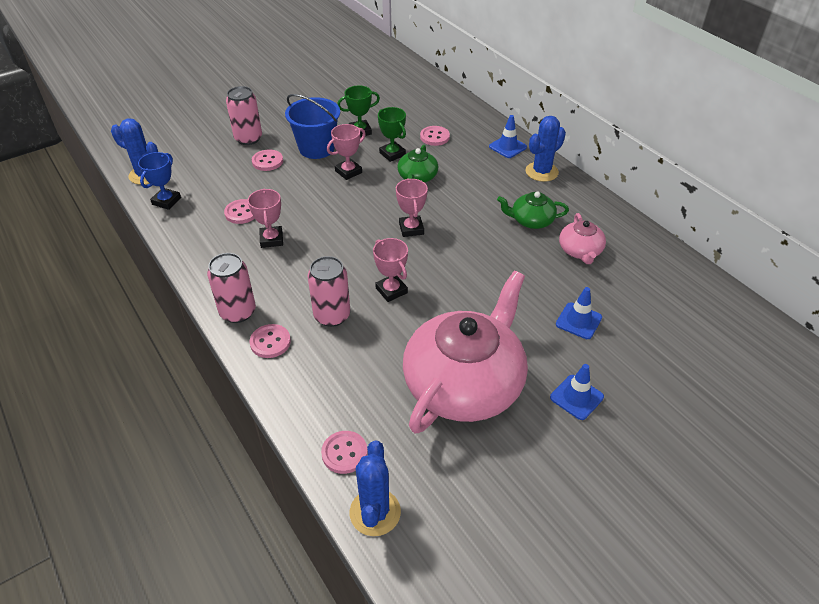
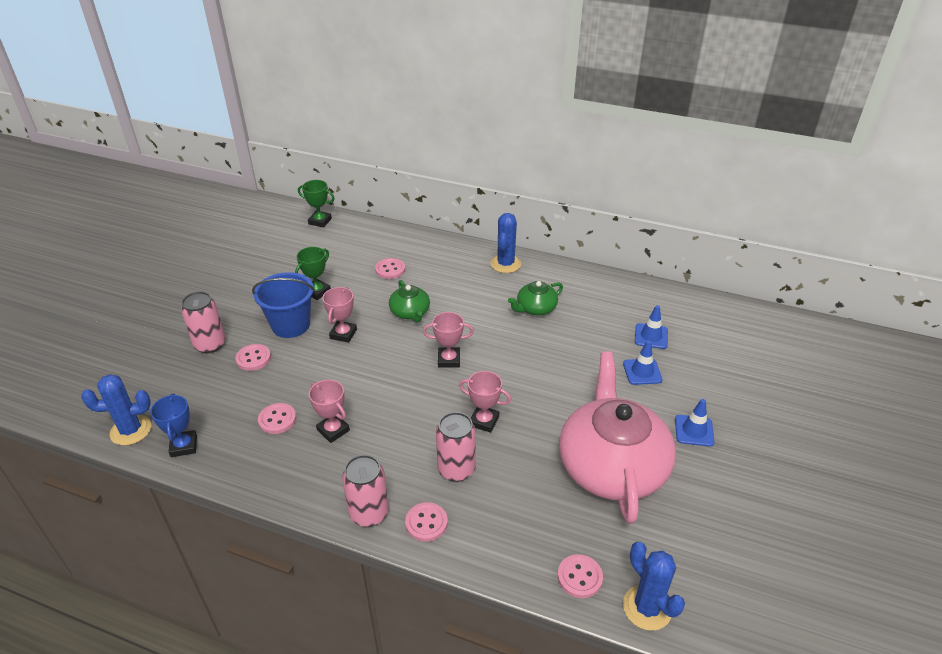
camera: 35 degrees left, 5 degrees down
green trophy [378,107,406,162] -> green trophy moved to [298,180,335,227]
pink trophy [396,178,428,237] -> pink trophy turned 45 degrees counterclockwise [423,312,474,368]
blue traffic cone [489,115,527,158] -> blue traffic cone moved to [635,305,668,349]
pink teapot [559,213,606,264] -> none

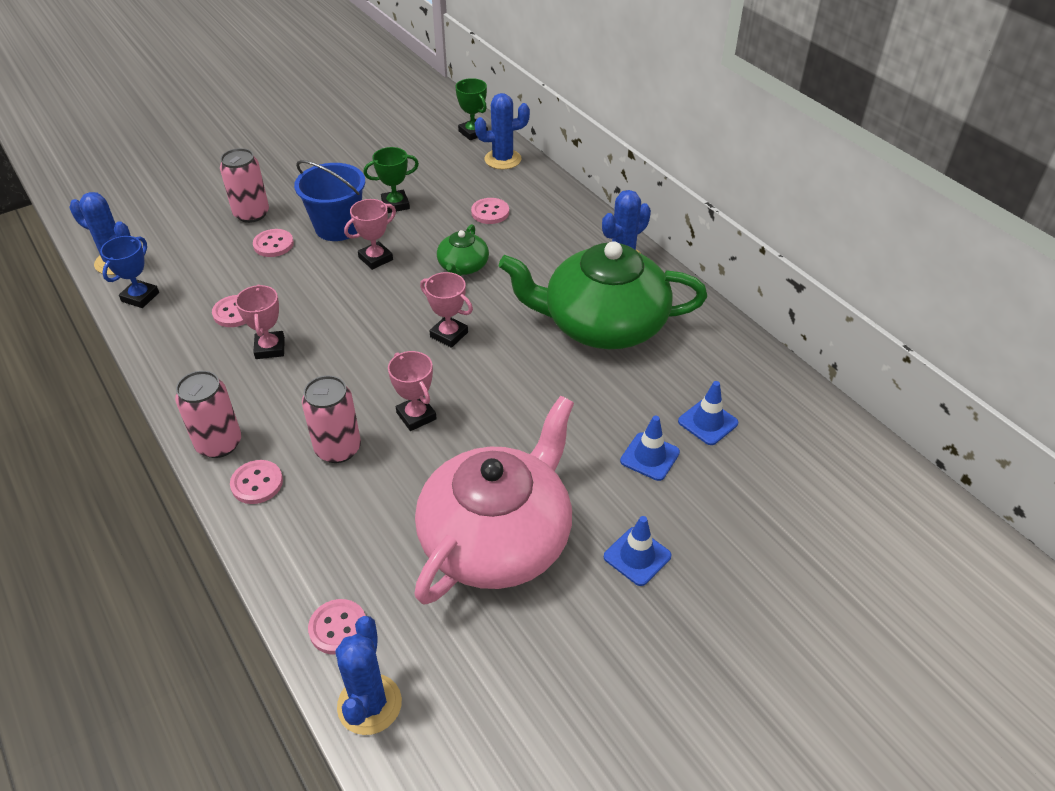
camera: 35 degrees right, 5 degrees up
green teapot [508,281,563,315] -> green teapot [498,241,707,349], size x2.21
none -> blue cactus [475,93,530,169]

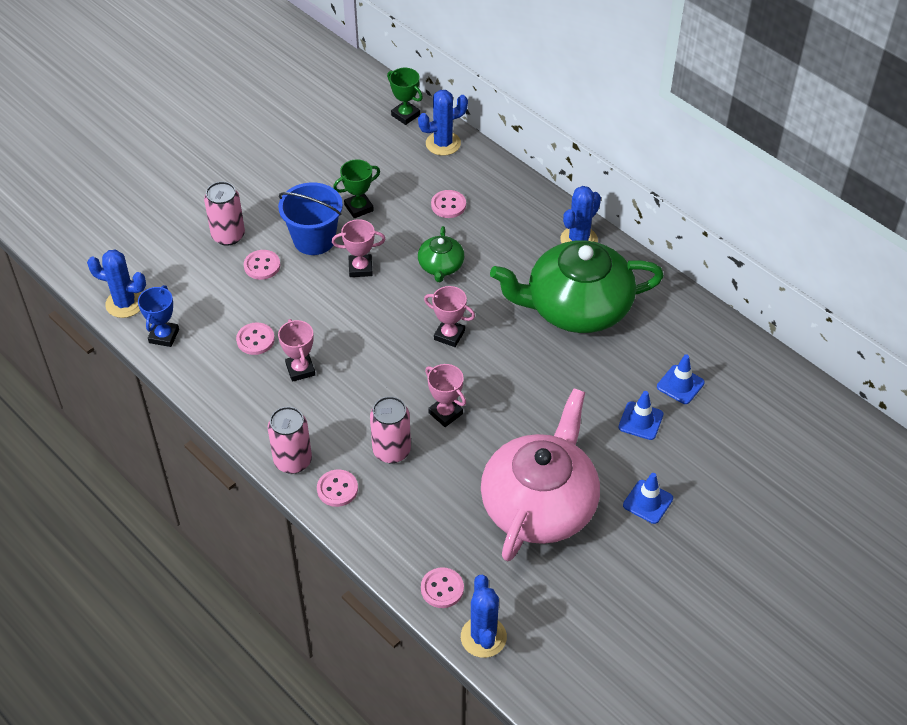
camera: 10 degrees left, 5 degrees up
pink trophy [344,199,396,270] -> pink trophy turned 45 degrees clockwise [332,219,386,277]

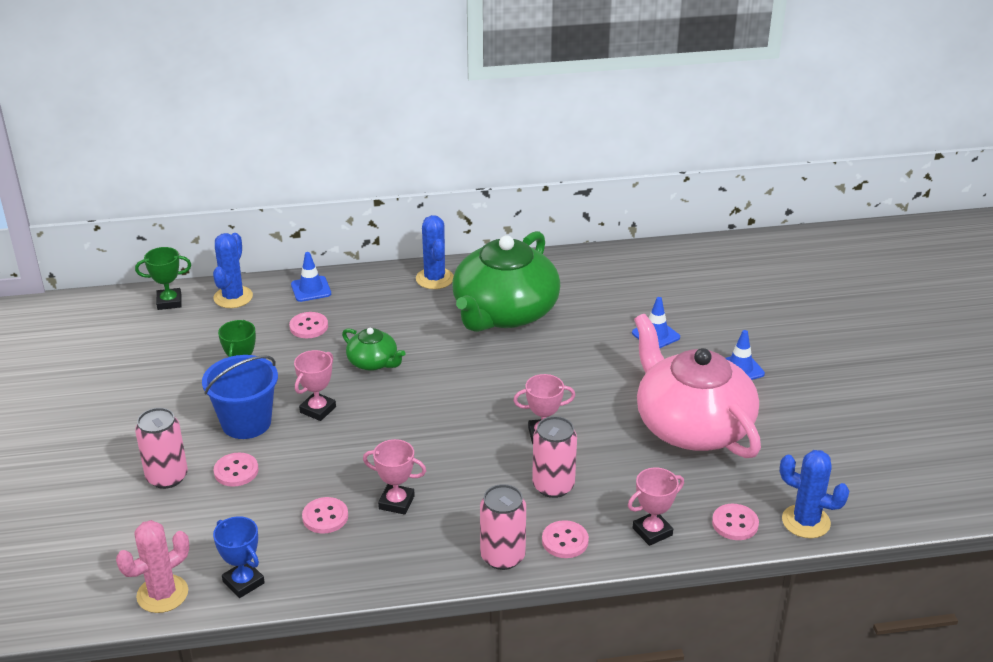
camera: 55 degrees left, 15 degrees down
blue cactus [87,250,146,318] -> pink cactus [116,520,189,613]
pink trophy [424,286,475,347] -> pink trophy moved to [628,468,684,546]
blue traffic cone [657,354,705,404] -> blue traffic cone moved to [291,252,331,302]

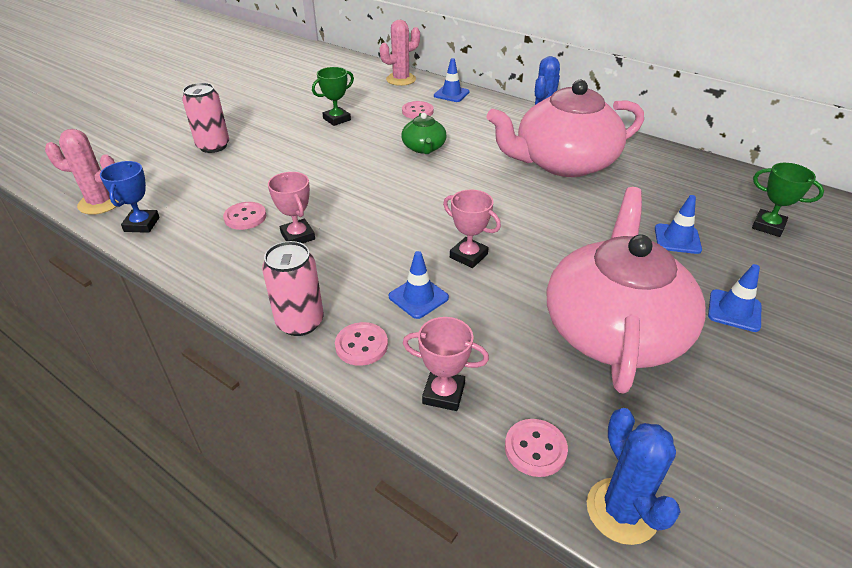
camera: 45 degrees right, 5 degrees up
green trophy [135,247,191,310] -> green trophy moved to [752,163,824,237]
blue bucket [202,355,278,439] -> none
blue cactus [213,233,253,308] -> pink cactus [380,20,420,86]
pink button [214,453,258,487] -> none
pink trophy [294,350,336,421] -> none
green teapot [452,231,561,332] -> pink teapot [487,80,644,177]
pink can [532,416,577,498] -> blue traffic cone [389,251,449,319]

